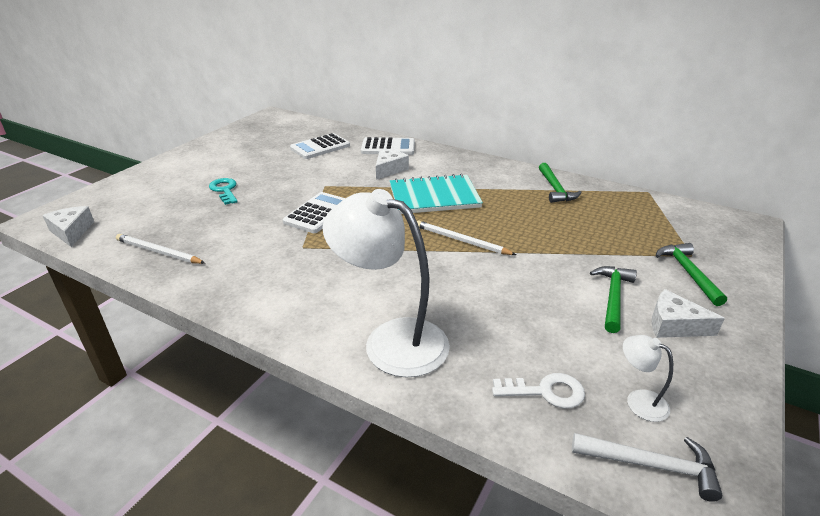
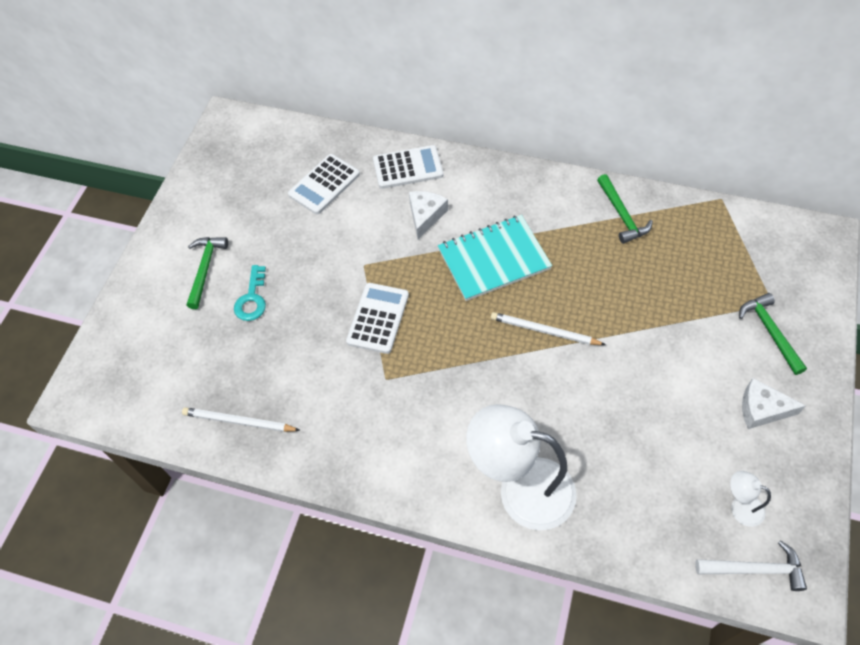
camera: 10 degrees left, 25 degrees up
white cheese [43,206,94,247] -> none
turquoise key [209,178,238,205] -> turquoise key turned 135 degrees counterclockwise [234,265,266,321]
white key [492,373,585,408] -> none
green hammer [590,266,637,333] -> green hammer moved to [187,237,228,309]

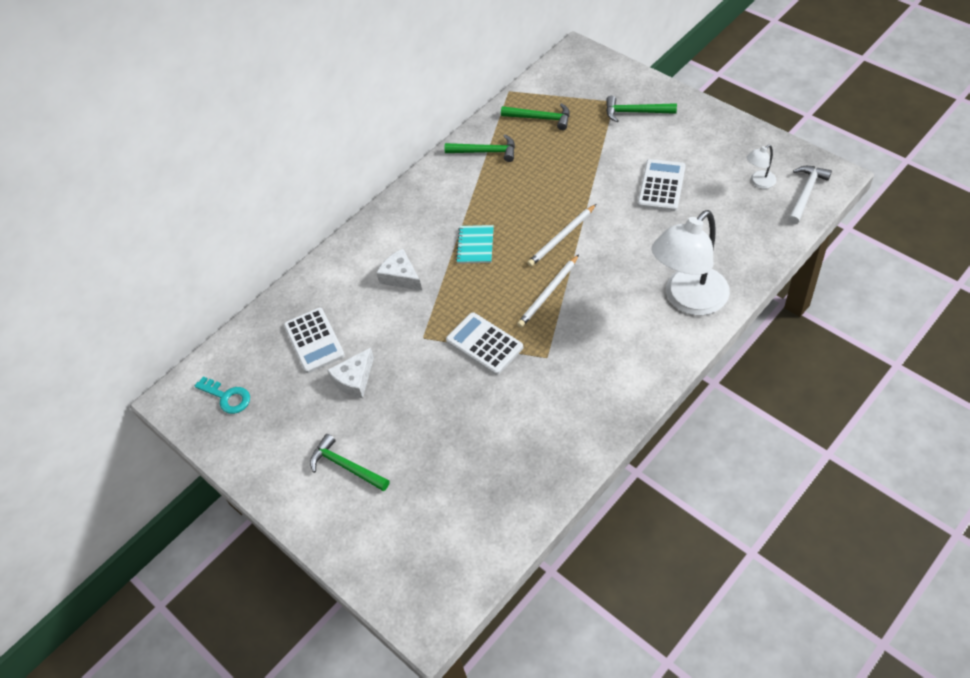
camera: 60 degrees left, 5 degrees down
white pencil [182,407,300,432] -> white pencil moved to [517,254,579,327]
turquoise key [234,265,266,321] -> turquoise key moved to [194,376,250,414]
white calculator [373,145,443,189] -> white calculator moved to [638,159,686,211]
turquoise notebook [438,215,552,301] -> turquoise notebook [456,225,494,264], size x0.55
white cheese [742,378,806,429] -> white cheese moved to [327,348,374,398]
none -> green hammer [501,103,570,130]

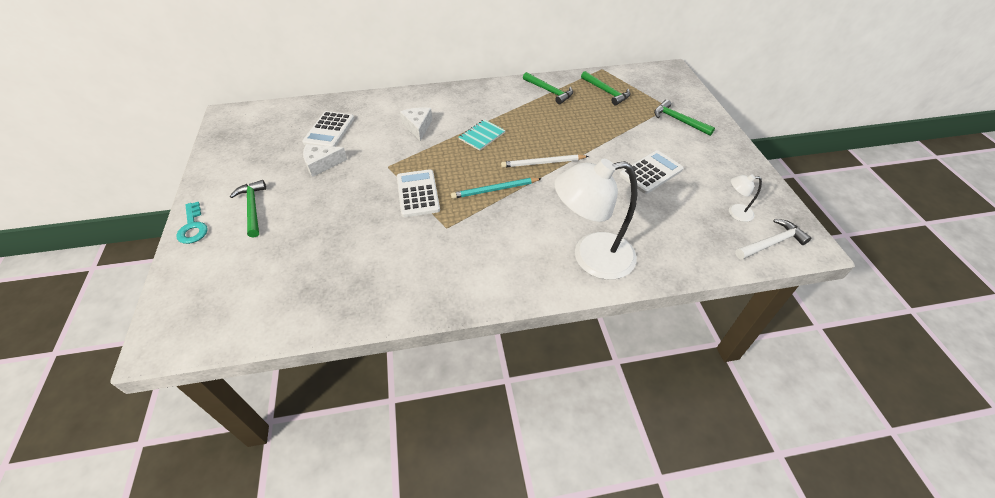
camera: 30 degrees right, 5 degrees down
turquoise key [194,376,250,414] -> turquoise key moved to [176,202,208,244]
white pencil [517,254,579,327] -> turquoise pencil [451,178,542,199]

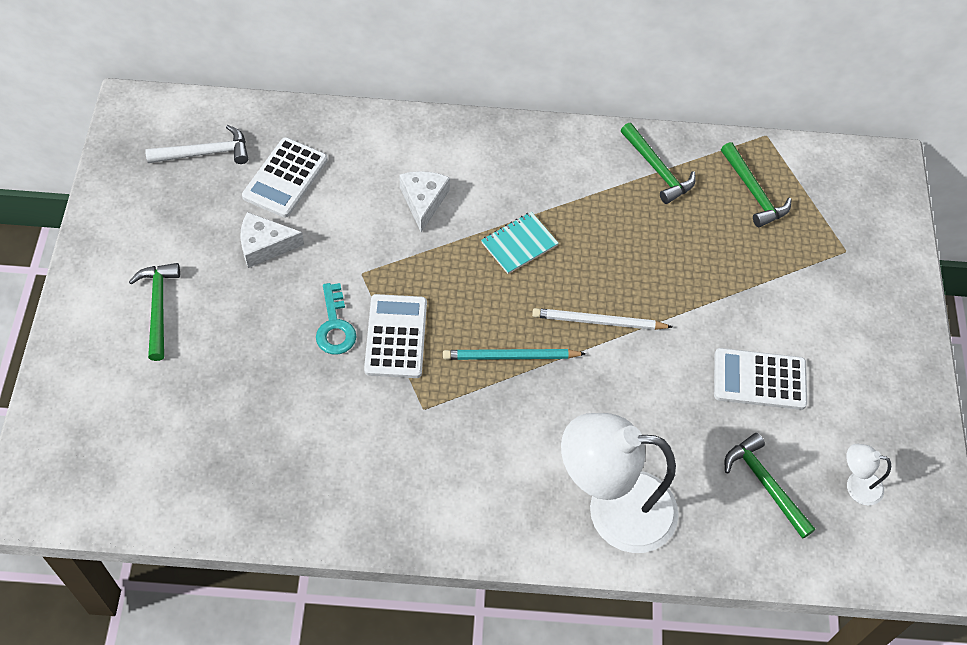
camera: 10 degrees right, 10 degrees up
turquoise key [176,202,208,244] -> turquoise key moved to [316,283,357,354]
white calculator [619,150,684,194] -> white calculator turned 150 degrees counterclockwise [714,348,807,410]
green hammer [654,100,715,136] -> green hammer moved to [725,433,815,539]
white hammer [735,219,811,260] -> white hammer moved to [145,125,248,164]

